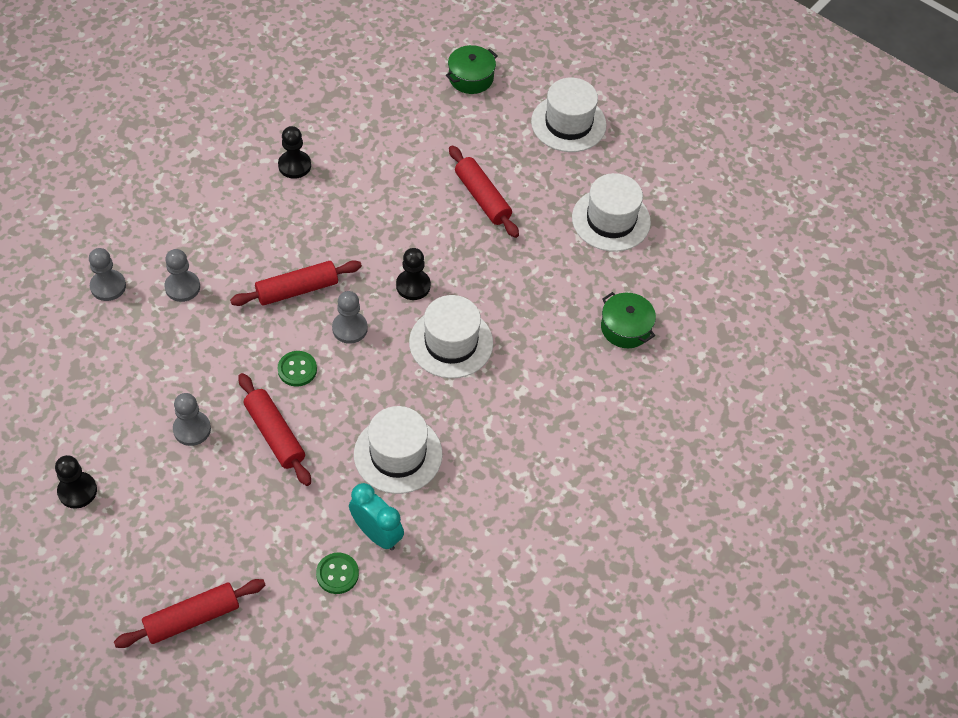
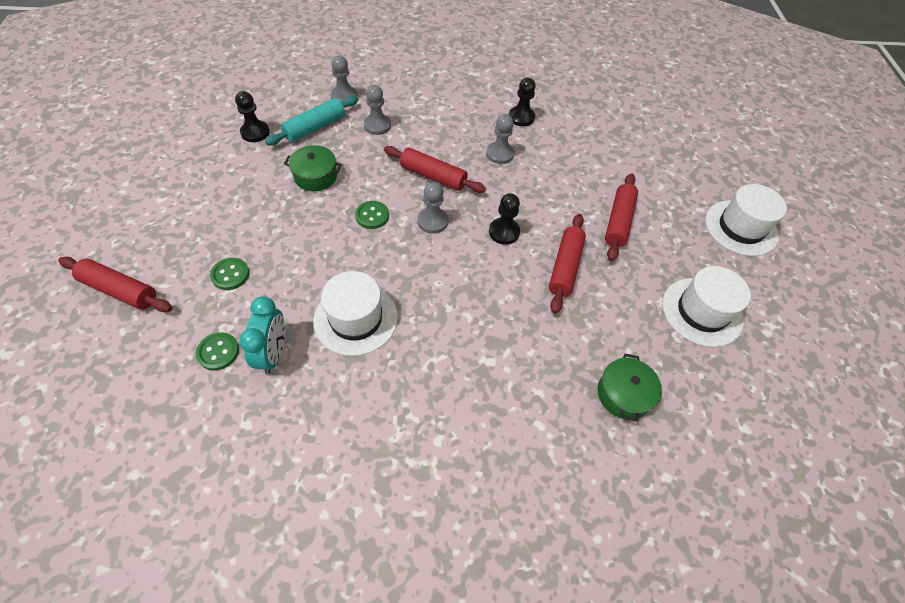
camera: 50 degrees right, 0 degrees up
black pawn [55,455,97,508] -> black pawn moved to [235,91,270,142]
grey pawn [173,393,211,446] -> grey pawn moved to [486,114,514,164]
red rolling pin [238,373,311,486] -> red rolling pin moved to [549,214,586,314]
white hat [409,295,493,378] -> none
green pot [446,45,497,94] -> green pot moved to [284,145,342,191]
none -> green button [210,258,249,290]
none -> turquoise rolling pin [265,96,359,146]

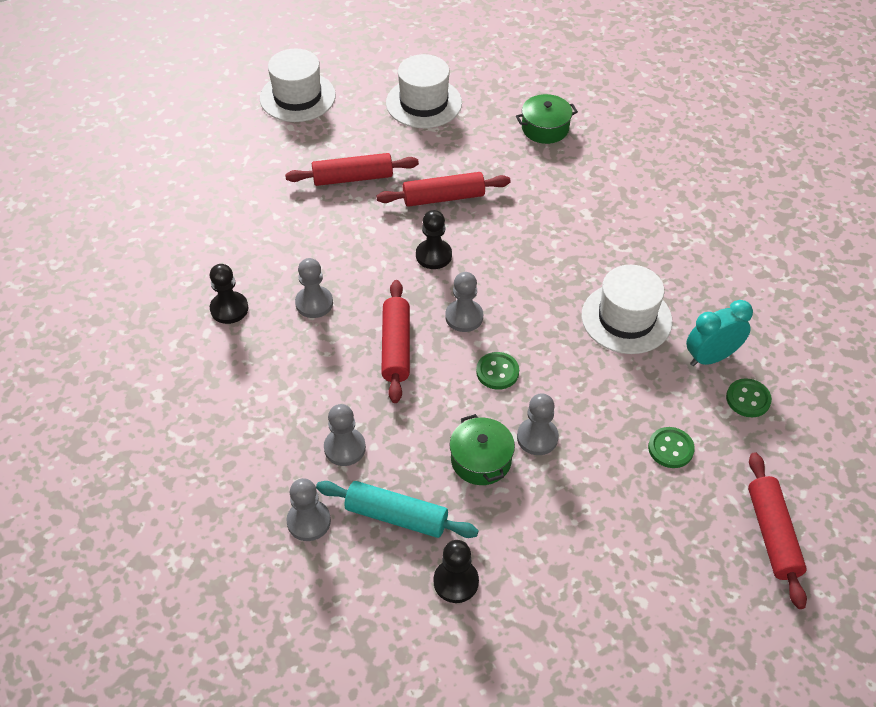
camera: 115 degrees left, 5 degrees down
none -> grey pawn [517,394,559,455]

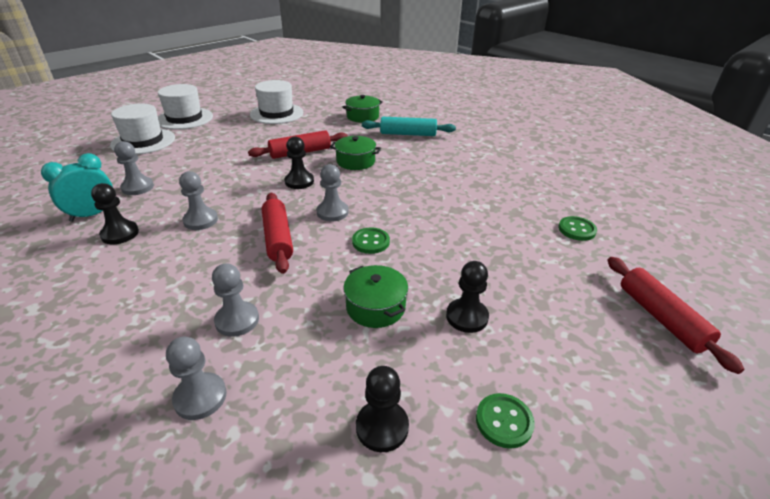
camera: 15 degrees left, 15 degrees down
red rolling pin [285,153,419,186] -> none
turquoise rolling pin [316,481,479,538] -> turquoise rolling pin moved to [362,117,456,136]
grey pawn [517,394,559,455] -> grey pawn moved to [114,141,154,195]
white hat [581,265,672,354] -> white hat moved to [110,103,175,155]
green button [648,427,695,468] -> green button moved to [476,393,535,449]
turquoise clock [686,300,753,366] -> turquoise clock moved to [41,153,113,222]
none -> green pot [330,136,381,170]
none -> black pawn [446,261,489,333]

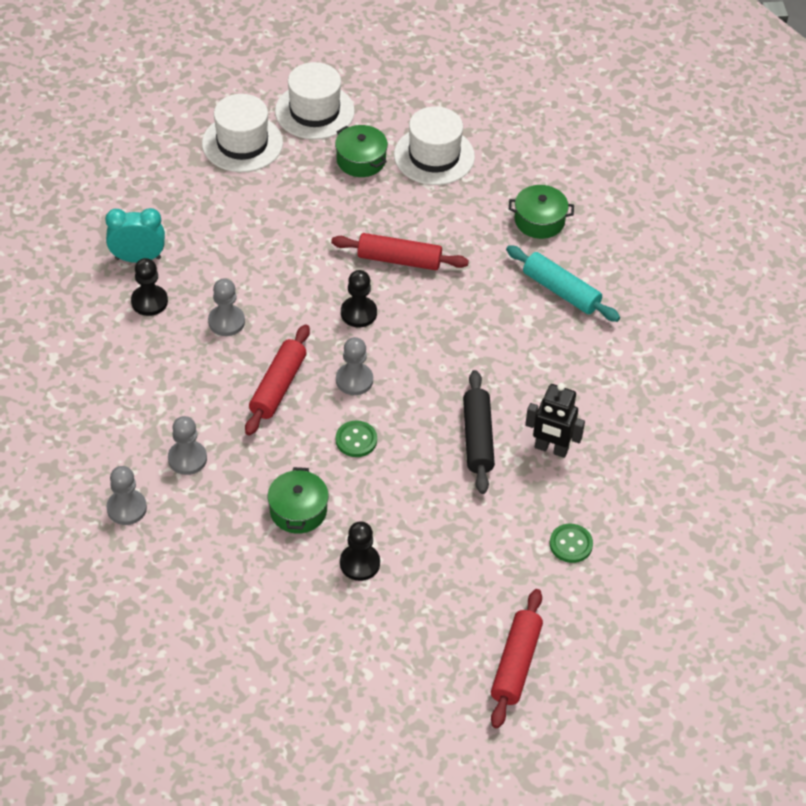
camera: 35 degrees right, 15 degrees up
grey pawn [114,141,154,195] -> none
green pot [330,136,381,170] -> green pot moved to [335,125,388,177]
black pawn [356,366,409,452] -> none
green button [476,393,535,449] -> none
none -> black rolling pin [463,370,495,494]
none -> black robot [525,383,585,458]

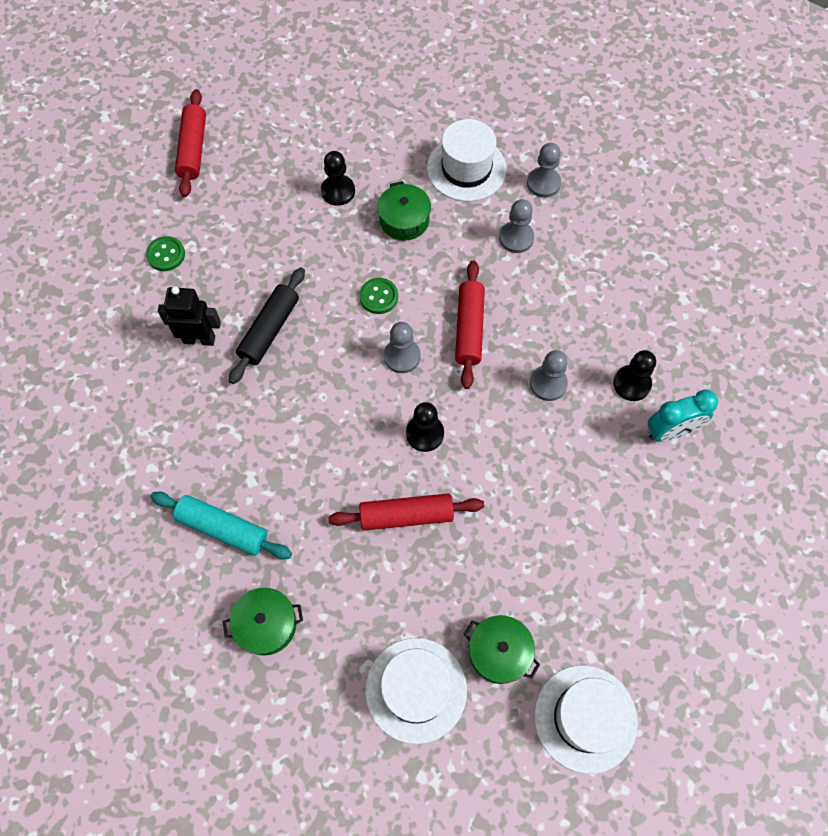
camera: 165 degrees right, 15 degrees up
white hat [202,94,283,172] -> white hat moved to [427,119,507,201]
black rolling pin [463,370,495,494] -> black rolling pin turned 45 degrees clockwise [229,267,305,384]

